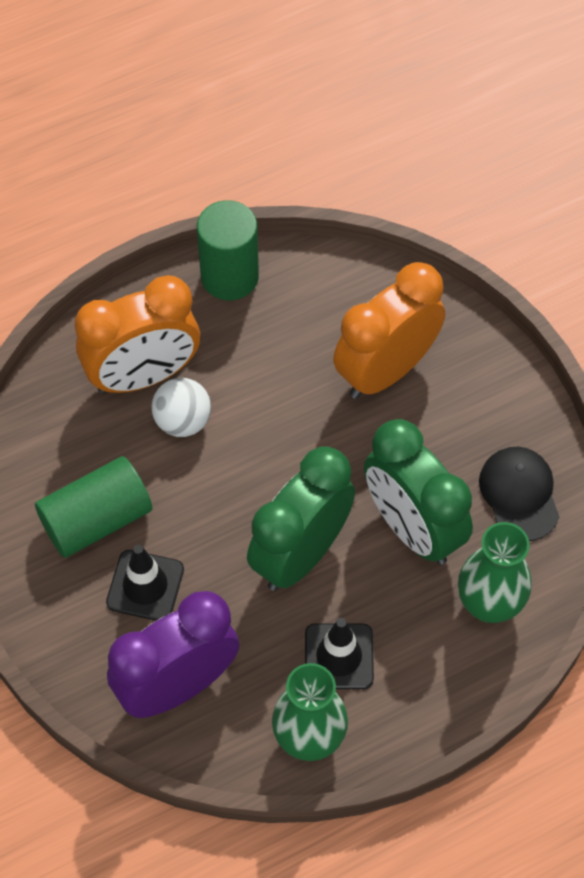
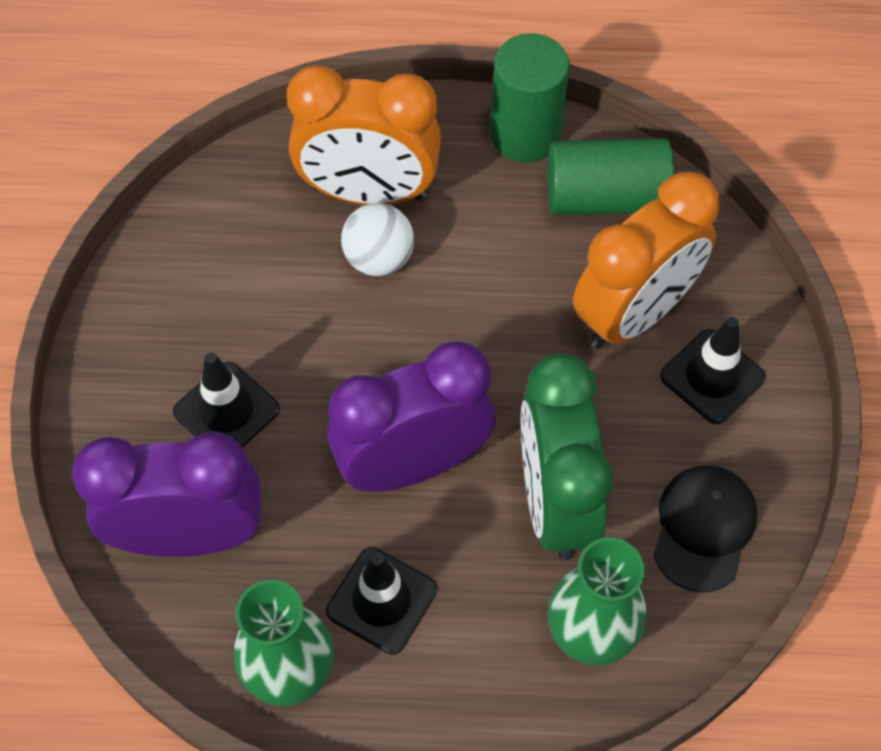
camera: 30 degrees right, 0 degrees up
green cylinder [35,456,152,558] -> green cylinder moved to [548,138,674,215]
green clock [247,446,355,591] -> purple clock [327,341,495,492]
orange clock [333,262,445,399] -> orange clock turned 150 degrees clockwise [573,171,719,349]
none -> black traffic cone [660,317,766,424]

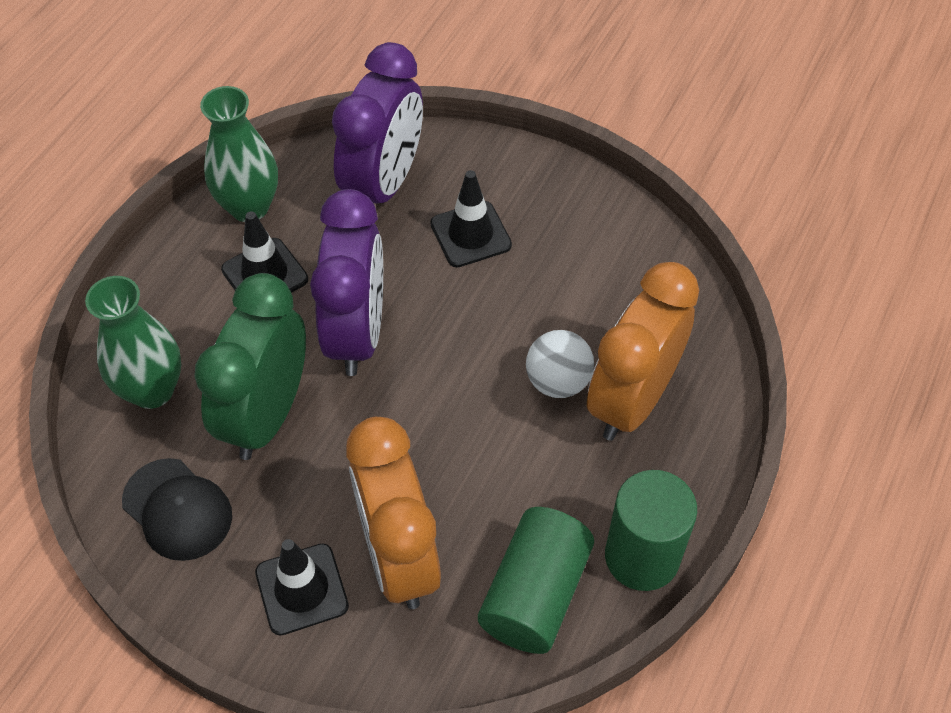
camera: 115 degrees right, 5 degrees down
green clock [521,353,613,560] -> green clock turned 90 degrees counterclockwise [194,273,306,460]

